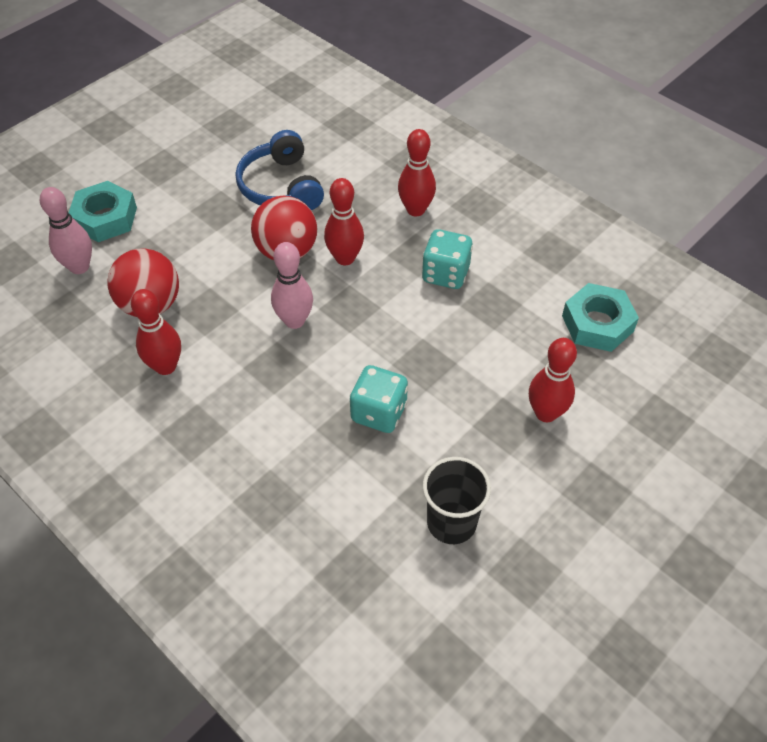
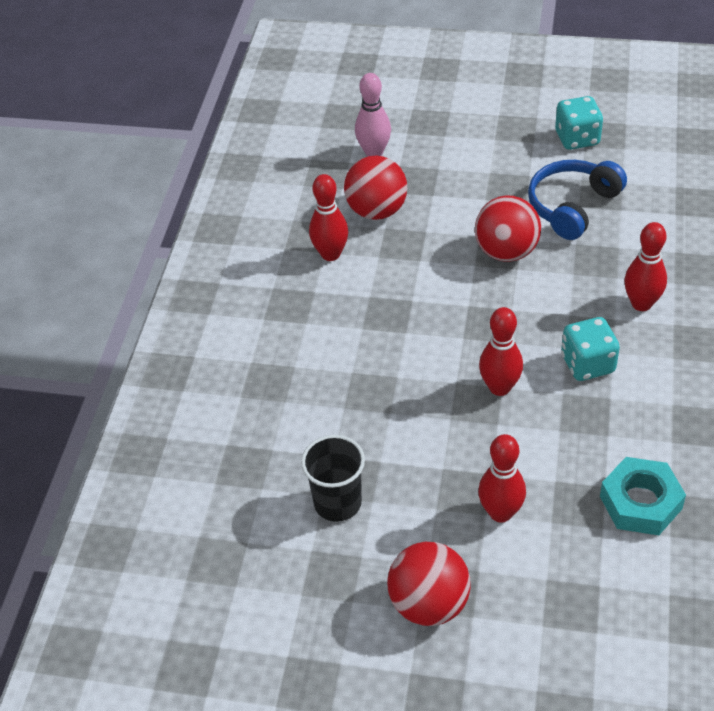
camera: 60 degrees right, 5 degrees down
turquoise nut [69,181,137,242] -> none
pink bowling pin [271,242,313,329] -> none
red bowling pin [324,178,364,265] -> red bowling pin moved to [479,307,523,396]
turquoise dice [350,365,408,433] -> turquoise dice moved to [555,96,603,150]
none -> red ball [387,542,471,626]

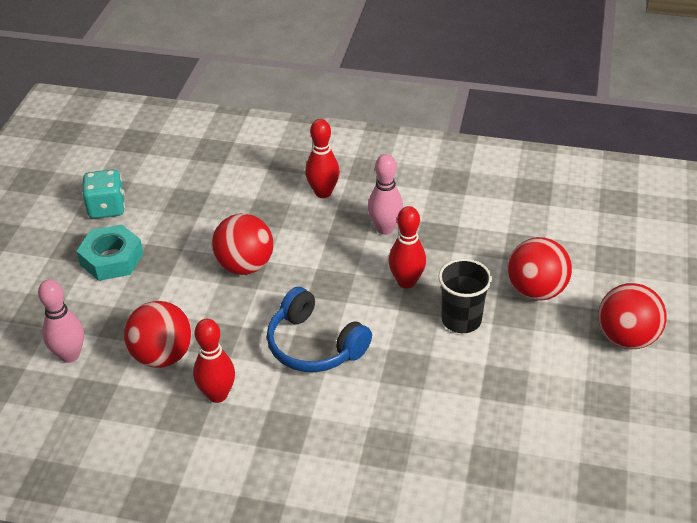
camera: 90 degrees left, 5 degrees down
black cup [301,435,365,522] -> black cup moved to [438,259,492,333]
red bowling pin [478,434,526,522] -> red ball [508,237,572,301]
blue headphones [528,160,627,240] -> blue headphones moved to [267,287,372,372]
turquoise dice [561,317,620,381] -> pink bowling pin [368,154,403,235]
turquoise nut [600,457,686,535] -> turquoise nut moved to [76,224,143,281]

